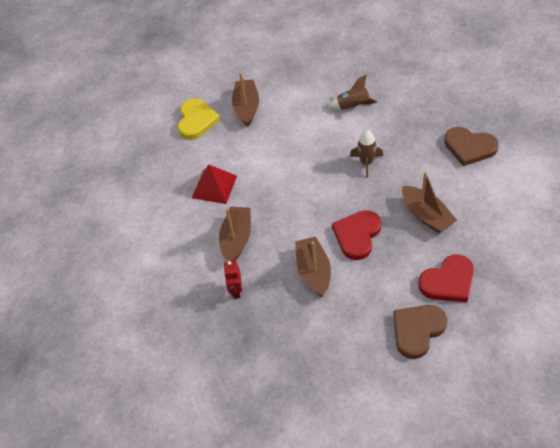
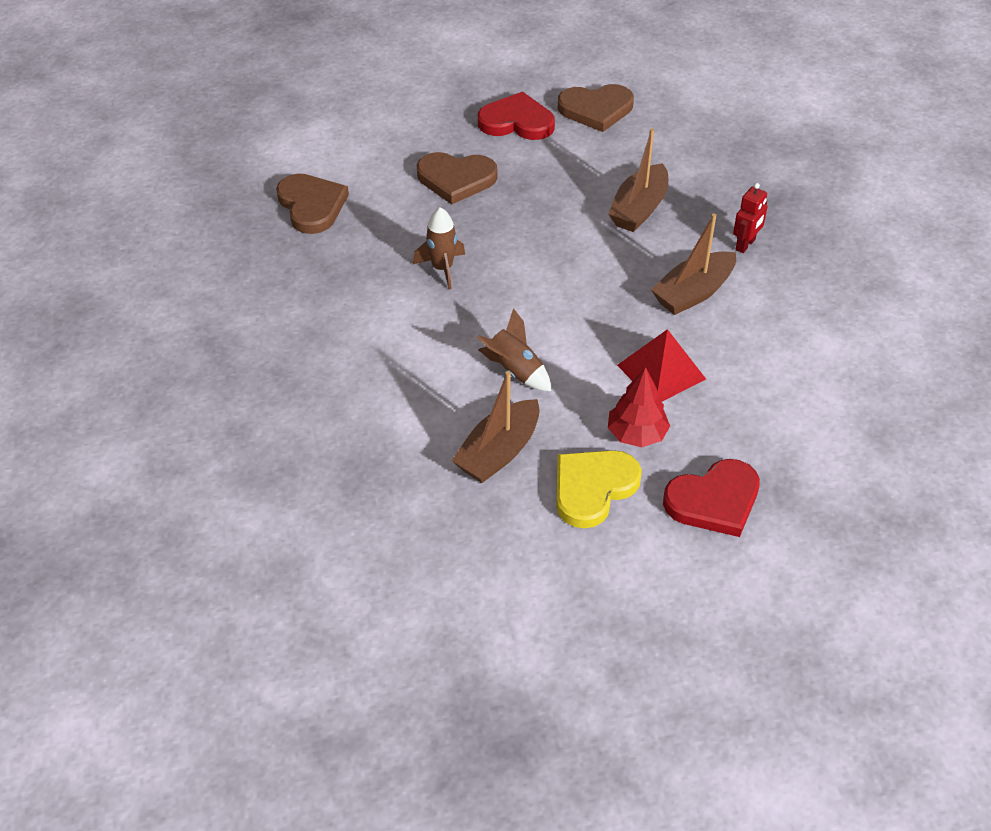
camera: 145 degrees left, 5 degrees down
brown rocket [328,74,378,110] -> brown rocket moved to [477,308,551,391]
red heart [332,210,381,260] -> red heart moved to [663,459,760,537]
brown boat [402,172,457,234] -> brown heart [417,152,498,205]
none -> red tree [608,367,670,447]

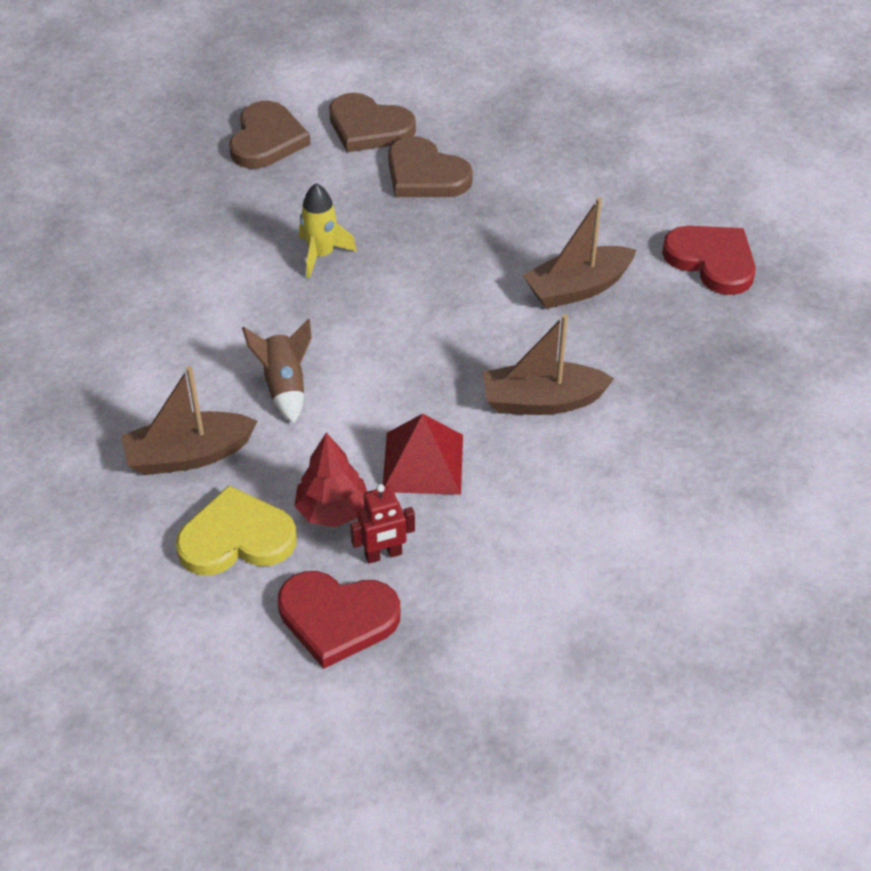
camera: 35 degrees right, 0 degrees up
brown rocket [413,207,465,289] -> yellow rocket [299,183,357,279]
red heart [478,92,555,140] -> red heart moved to [662,226,756,295]
brown heart [558,84,634,132] -> brown heart moved to [329,93,416,152]
red robot [733,183,768,253] -> red robot moved to [350,484,415,564]

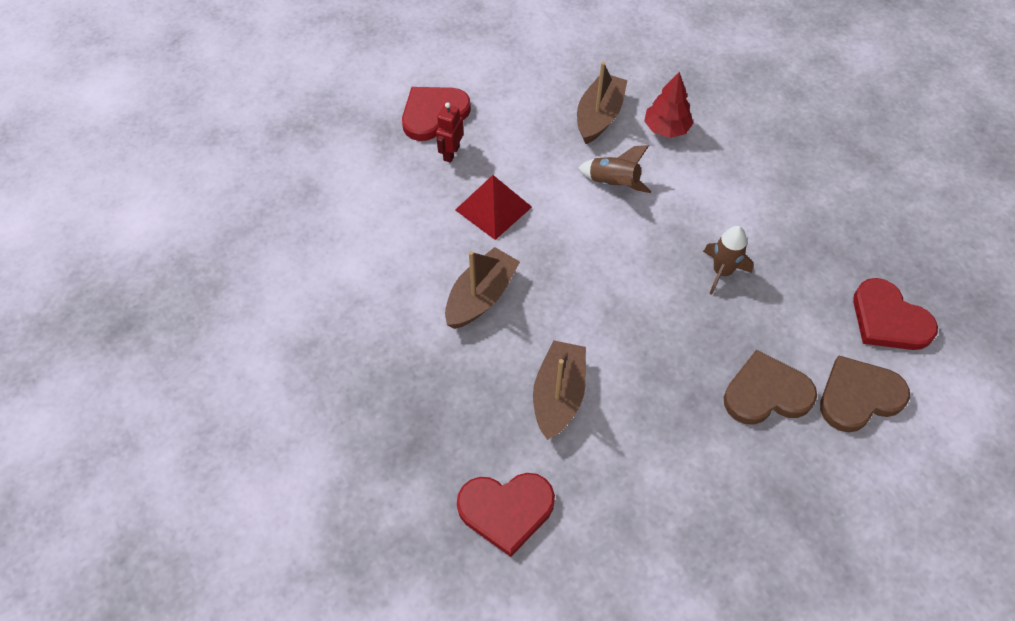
camera: 130 degrees right, 10 degrees up
yellow heart [176,486,297,575] -> none
brown heart [229,101,311,169] -> red heart [853,278,938,350]
red tree [295,433,367,528] -> red tree moved to [644,72,693,138]
yellow rocket [299,183,357,279] -> brown rocket [703,226,754,295]

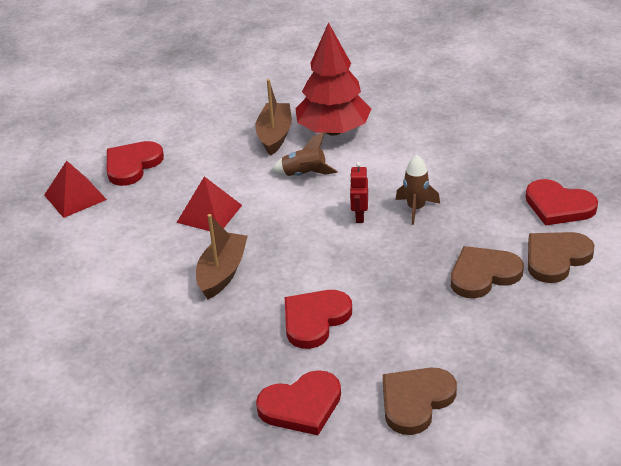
camera: 15 degrees left, 20 degrees down
red robot [436,102,464,163] -> red robot moved to [350,162,368,223]
brown boat [533,340,586,440] -> red heart [285,290,352,349]
red tree [644,72,693,138] -> red tree [295,22,371,136], size x1.82
none -> red pyramid [44,161,107,218]
none -> brown heart [383,368,457,435]

